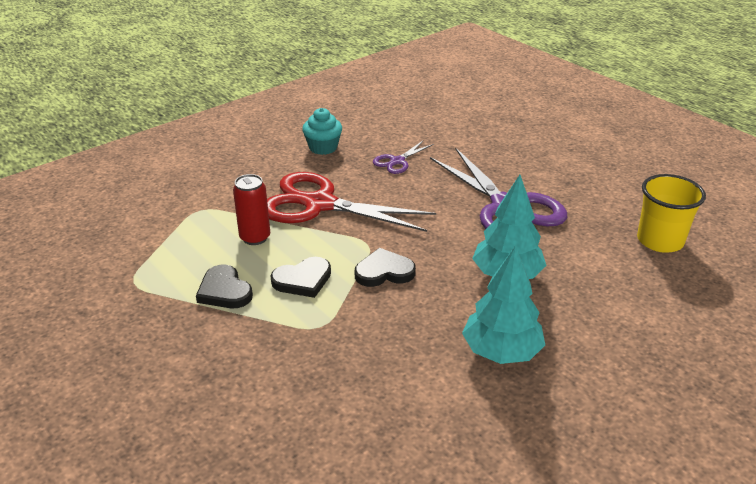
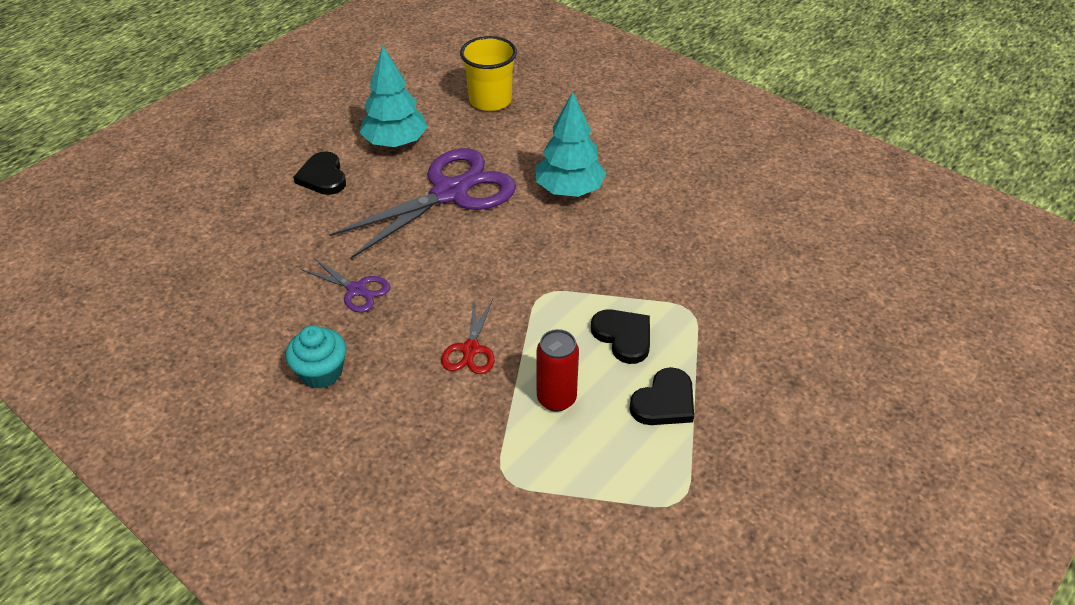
camera: 100 degrees left, 10 degrees up
red scissors [267,172,436,232] -> red scissors [441,299,495,374], size x0.46
black heart [355,248,416,287] -> black heart moved to [293,151,346,195]
turquoise tree [462,245,545,364] -> turquoise tree moved to [360,45,428,147]

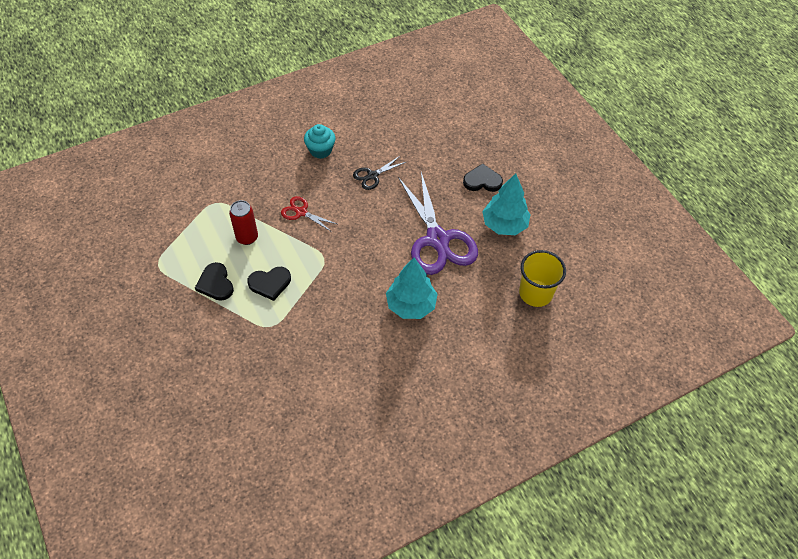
camera: 110 degrees right, 10 degrees up
purple scissors [301,257,391,313] -> black scissors [353,155,406,190]

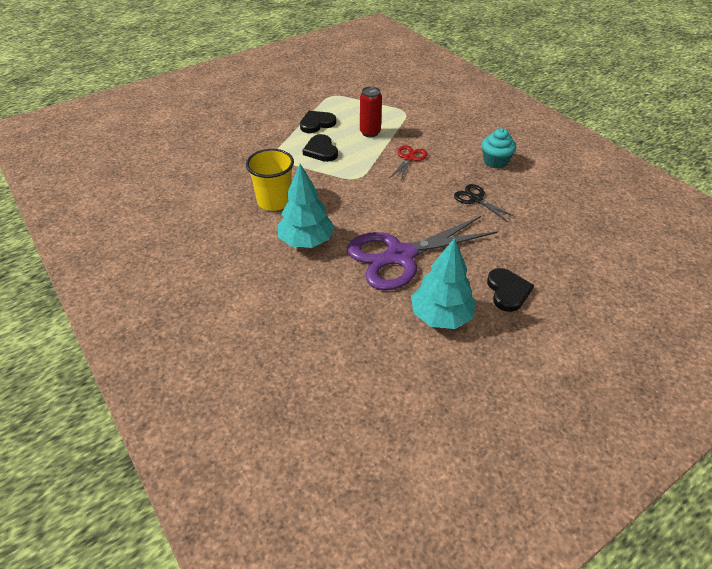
camera: 85 degrees right, 10 degrees down
yellow cup [519,250,566,307] -> yellow cup moved to [246,149,294,211]

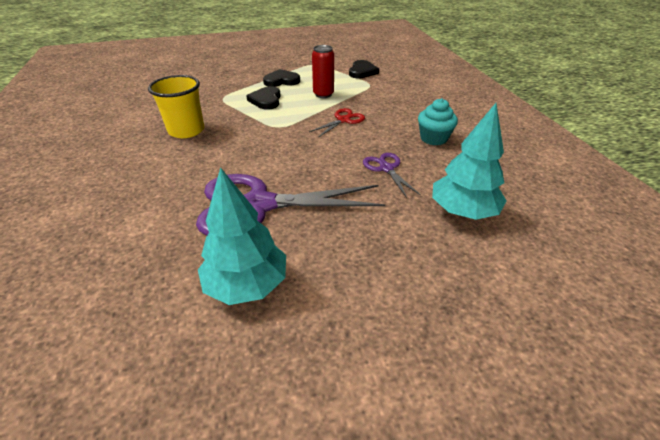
camera: 20 degrees right, 5 degrees down
turquoise tree [278,164,335,248] -> turquoise tree moved to [432,103,507,220]
black scissors [454,184,516,222] -> purple scissors [363,153,421,198]
black heart [487,268,534,312] -> black heart moved to [349,60,379,78]

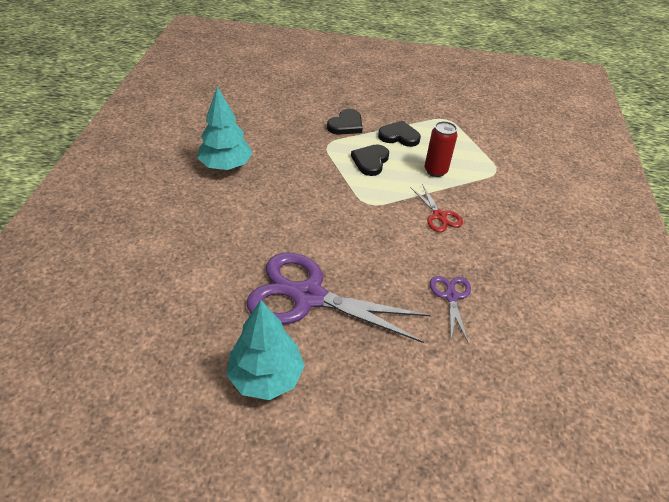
camera: 20 degrees right, 5 degrees up
yellow cup [148,75,204,138] -> none
red scissors [309,108,365,137] -> red scissors turned 90 degrees clockwise [411,184,463,232]
black heart [349,60,379,78] -> black heart moved to [327,109,363,135]
turquoise cupcake [418,98,458,145] -> none
turquoise tree [432,103,507,220] -> turquoise tree moved to [197,87,252,170]

